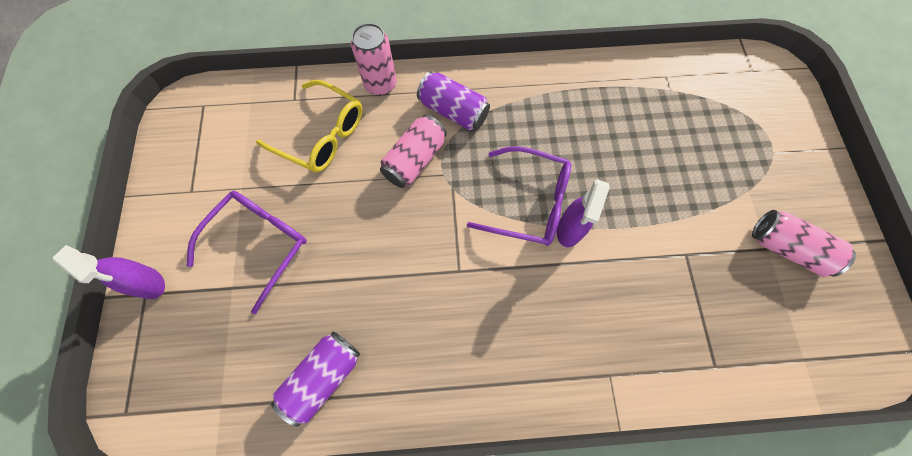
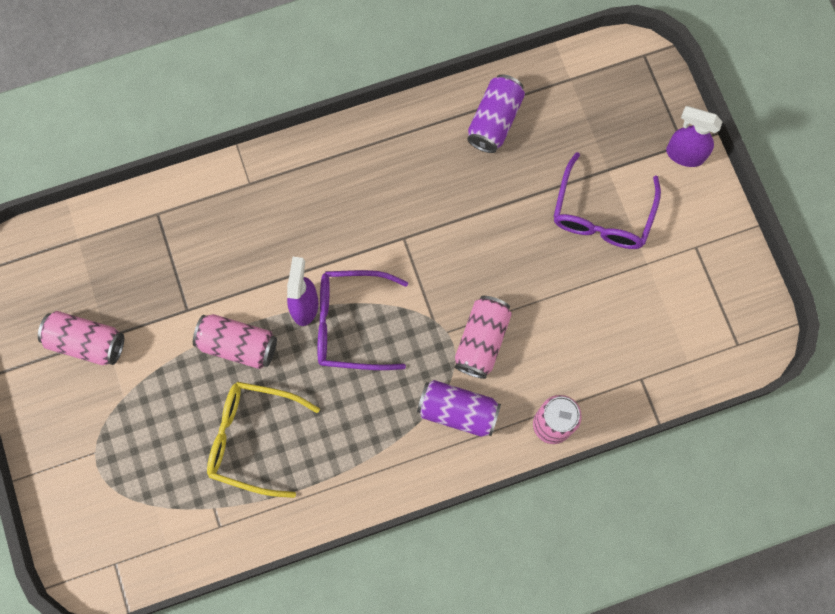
camera: 165 degrees right, 5 degrees up
yellow glasses [256,80,362,173] -> yellow glasses moved to [207,382,320,498]
none -> pink can [193,314,277,369]

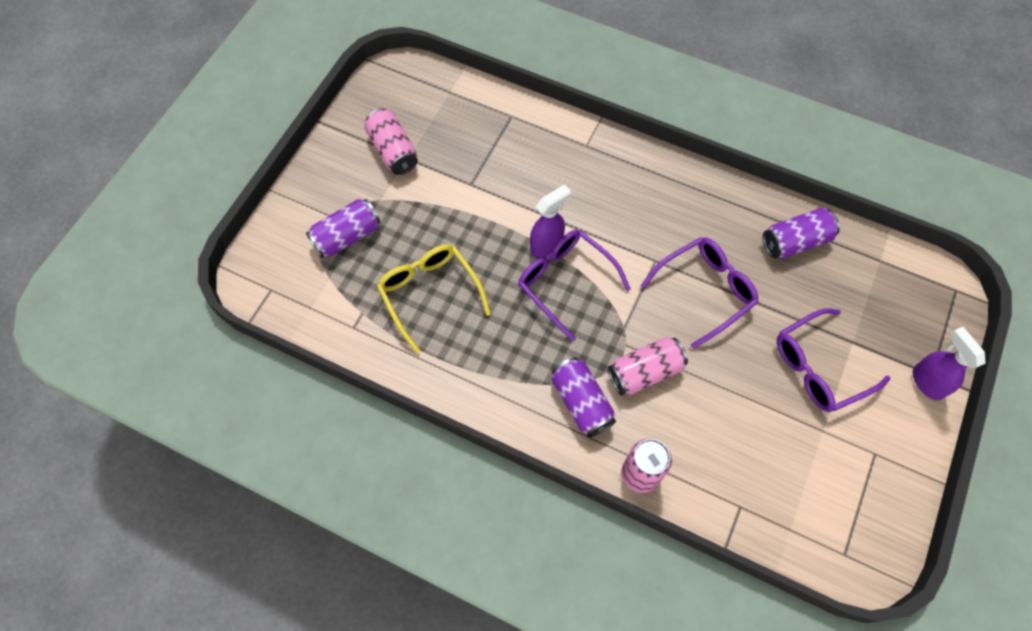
camera: 45 degrees right, 10 degrees down
pink can [193,314,277,369] -> none
none -> purple can [306,199,380,258]
none -> purple glasses [641,237,759,349]

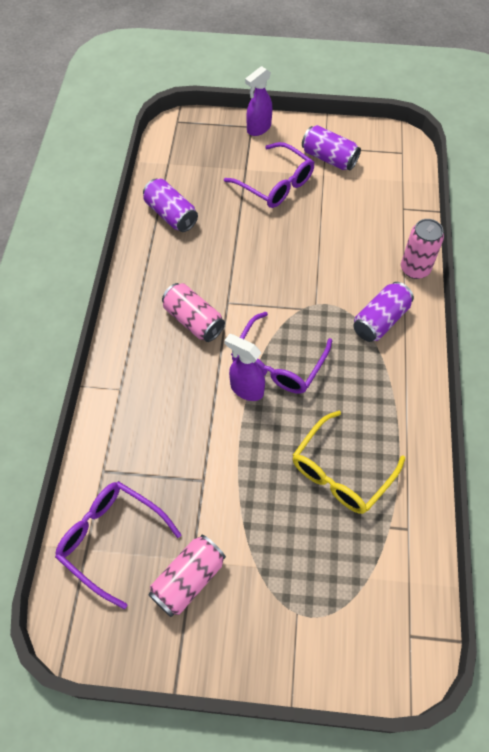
camera: 110 degrees left, 5 degrees down
purple can [306,199,380,258] -> purple can moved to [302,125,361,171]
pink can [608,337,688,395] -> pink can moved to [162,283,225,342]
purple glasses [641,237,759,349] -> purple glasses moved to [55,481,181,609]

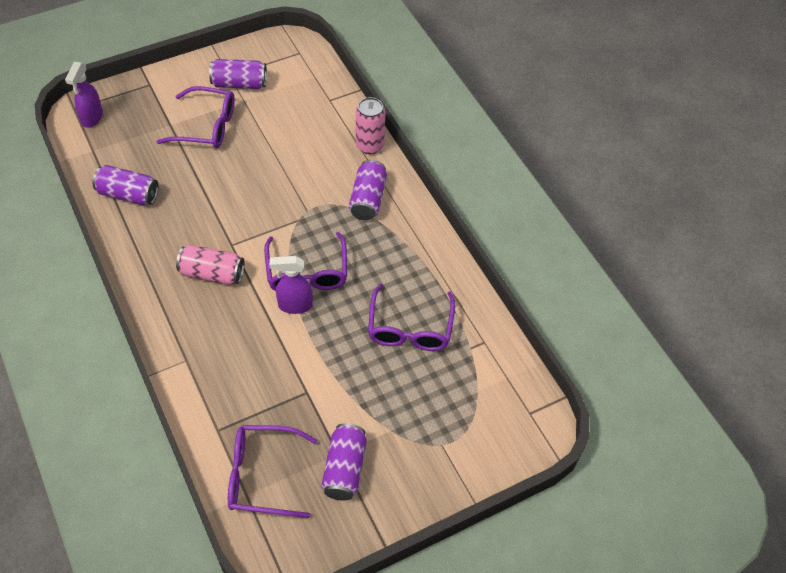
camera: 35 degrees left, 5 degrees down
pink can [148,535,226,617] -> purple can [321,423,367,501]
purple spray bottle [245,66,272,136] -> purple spray bottle moved to [65,62,103,128]
yellow glasses [293,411,405,514] -> purple glasses [368,284,455,351]

